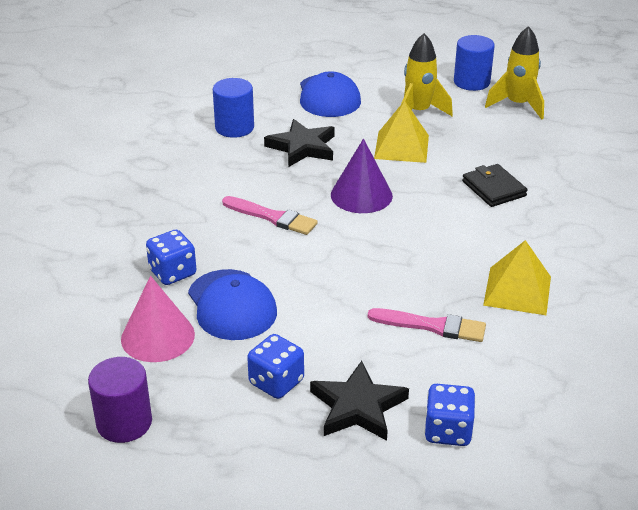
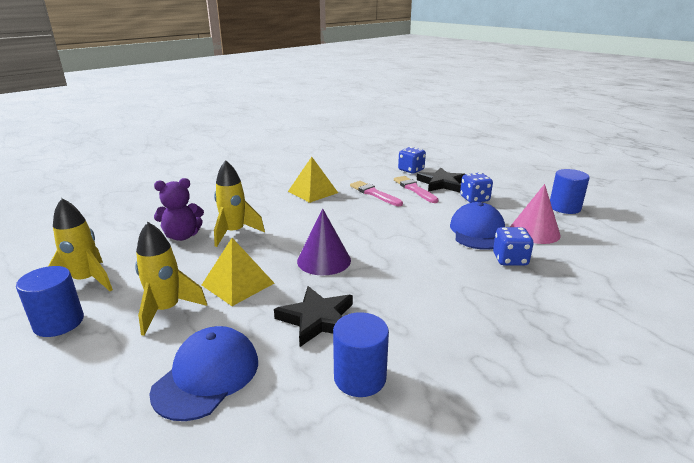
camera: 145 degrees left, 10 degrees down
purple cylinder [88,357,152,443] -> blue cylinder [550,169,590,214]
pink brush [222,196,318,235] -> pink brush moved to [394,176,439,203]
black wallet [462,164,528,207] -> yellow rocket [214,160,265,247]
none -> purple teddy bear [154,178,204,241]

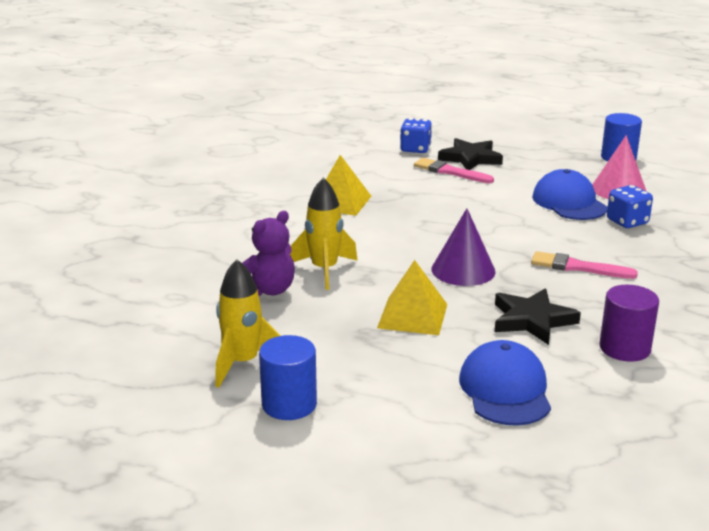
camera: 30 degrees left, 0 degrees up
yellow rocket [135,222,207,336] -> none
blue cylinder [333,312,389,397] -> purple cylinder [599,285,659,362]
pink brush [350,181,403,206] -> pink brush moved to [531,251,638,279]
blue dice [460,173,493,203] -> none

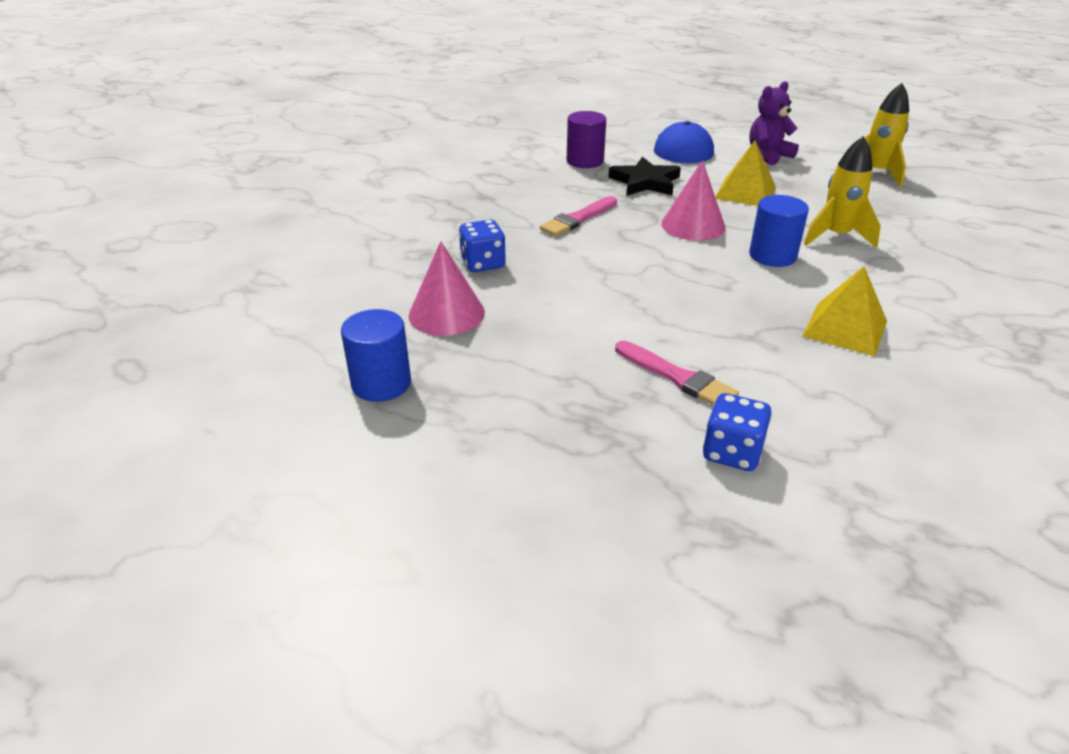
camera: 170 degrees left, 10 degrees up
purple teddy bear [242,211,295,296] -> purple teddy bear moved to [749,81,799,165]
blue cylinder [259,335,317,420] -> blue cylinder moved to [749,195,809,267]
purple cone [431,209,496,286] -> pink cone [661,160,726,241]
black star [438,138,503,170] -> none
pink brush [531,251,638,279] -> pink brush turned 105 degrees clockwise [540,196,617,236]
blue cap [532,169,608,220] -> none

